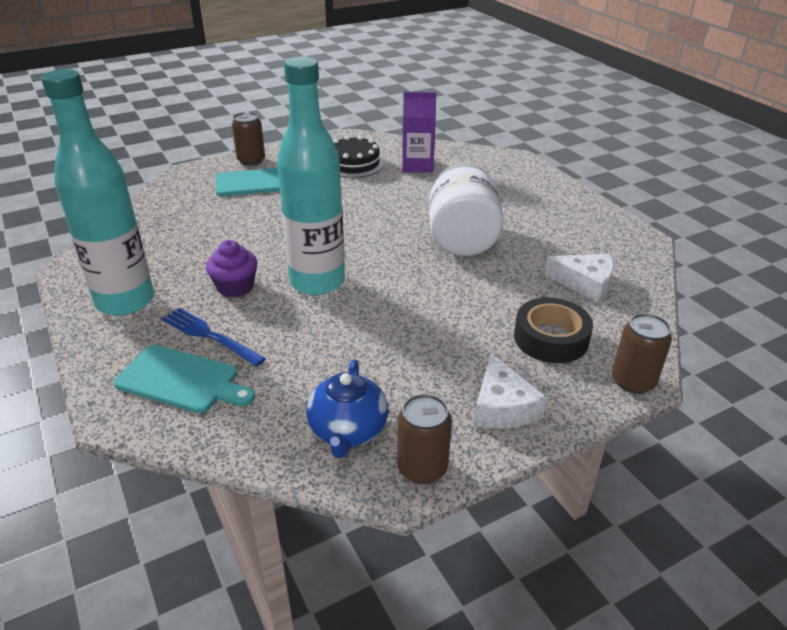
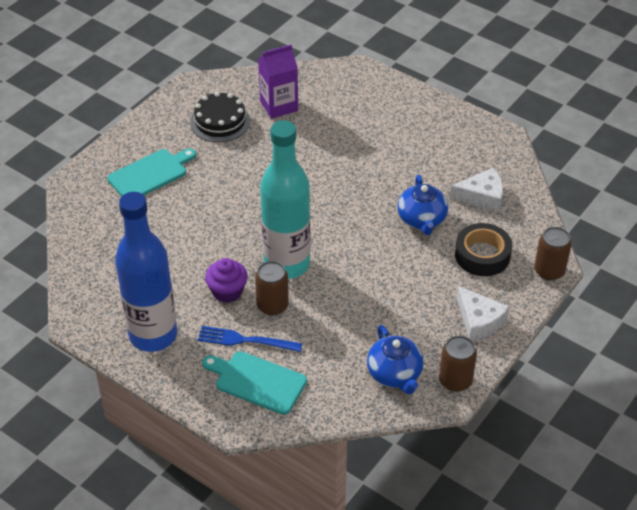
camera: 25 degrees left, 10 degrees up
turquoise bottle [41,69,154,316] -> blue bottle [115,192,177,352]
turquoise cutting board [114,345,255,413] -> turquoise cutting board turned 150 degrees counterclockwise [202,351,307,415]
brown can [232,112,265,166] -> brown can moved to [255,261,289,316]
white jar [429,163,504,256] -> none
none -> blue teapot [398,175,448,235]

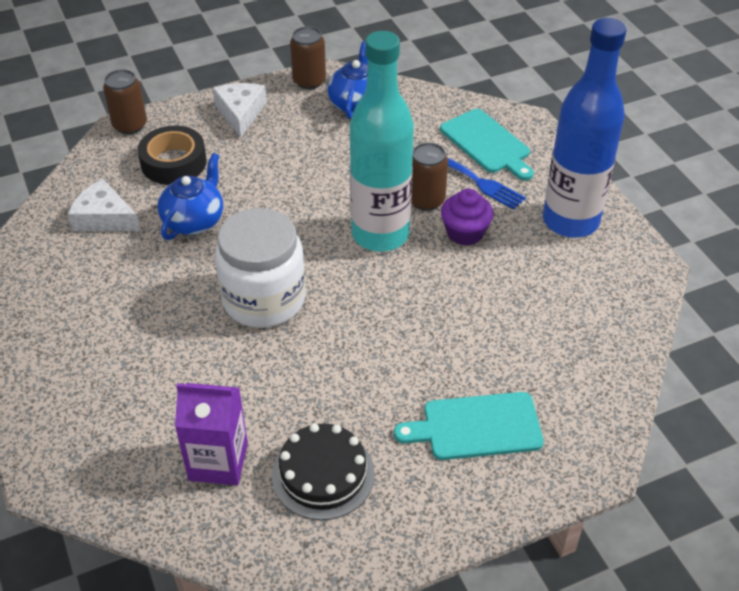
camera: 150 degrees left, 0 degrees up
none -> white jar [215,208,306,328]

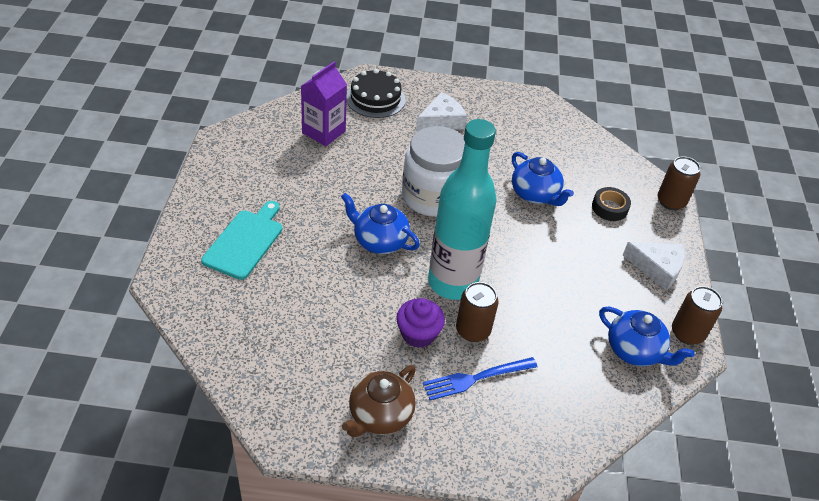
camera: 115 degrees right, 0 degrees up
white cheese [68,179,140,231] -> white cheese moved to [416,92,467,131]
black tape [138,126,207,185] -> black tape [592,187,631,221], size x0.66
black cake [272,423,375,520] -> black cake moved to [346,69,406,118]
turquoise cutting board [440,109,534,180] -> none
blue bottle [543,18,627,238] -> brown teapot [342,365,416,437]
none -> blue teapot [341,193,420,254]

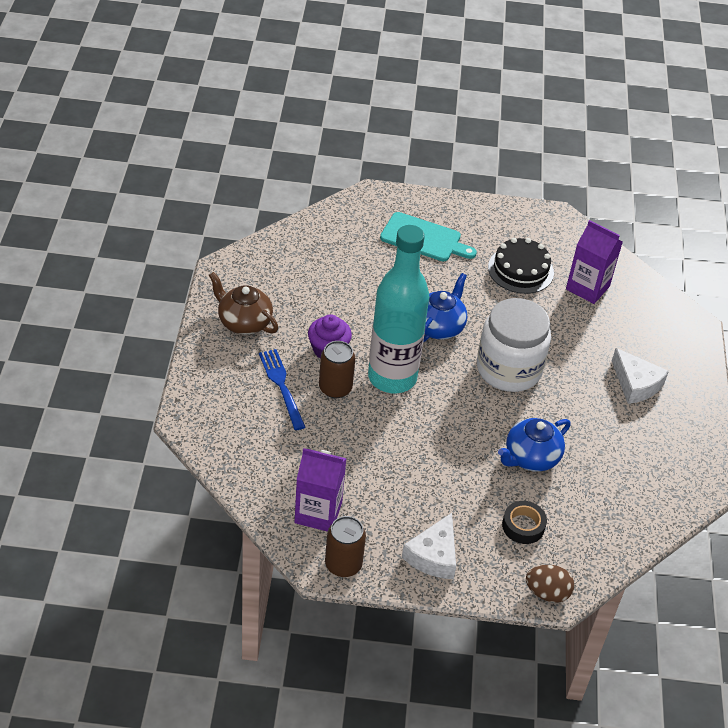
camera: 90 degrees right, 0 degrees up
black cake [346,69,406,118] -> black cake moved to [488,238,554,294]
blue teapot [599,307,695,366] -> purple carton [294,448,347,532]
brown can [658,156,700,210] -> brown egg [526,565,574,603]

